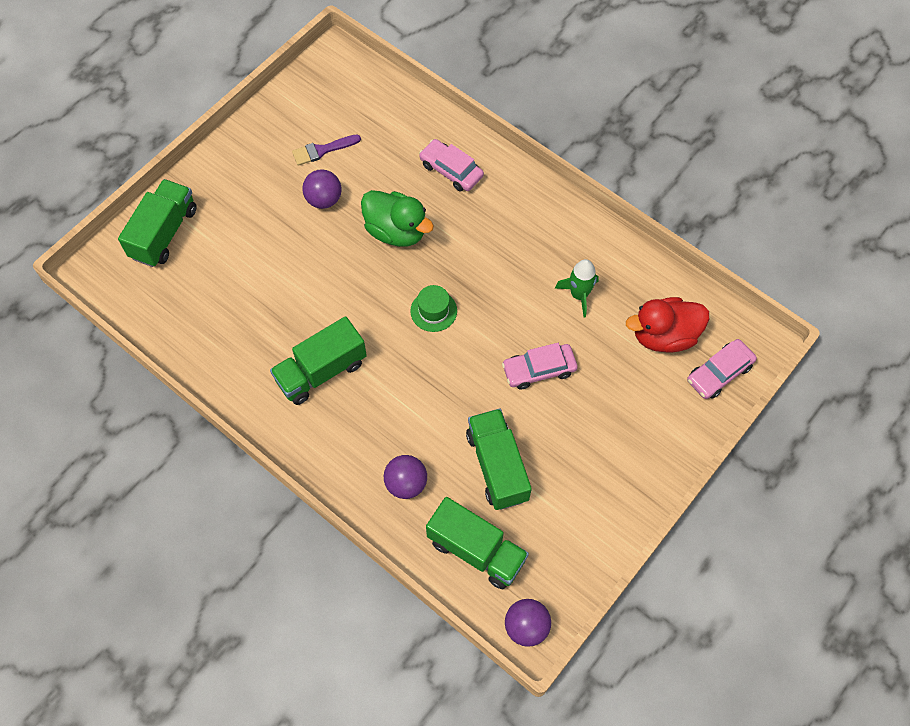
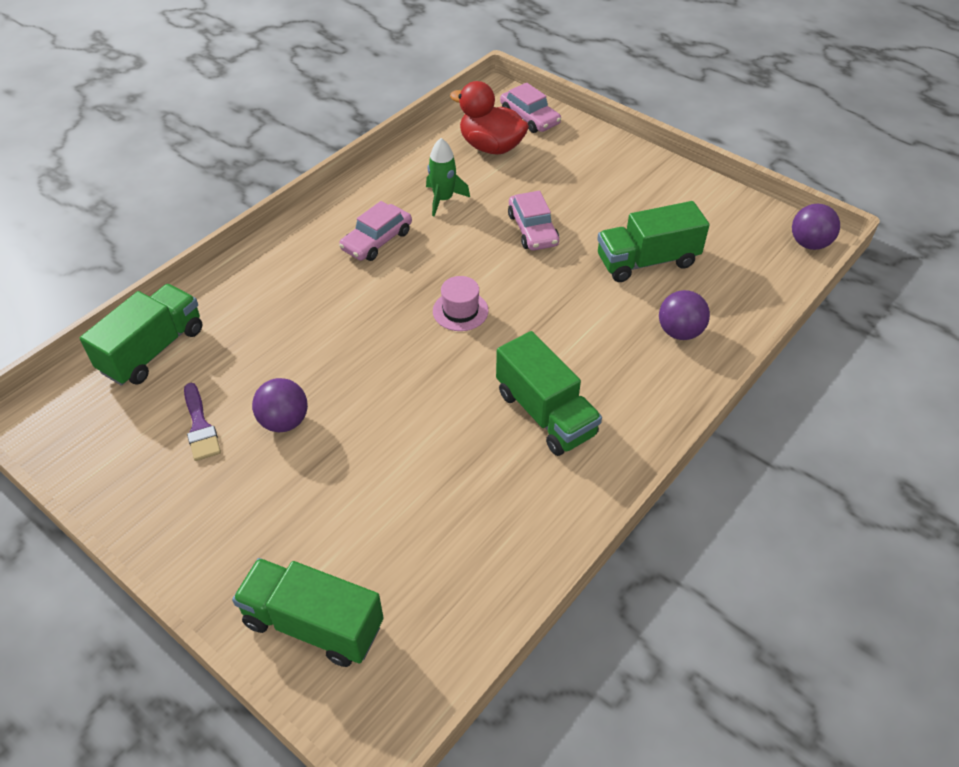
camera: 90 degrees left, 15 degrees down
green duck [361,190,434,247] -> none
green hat [410,285,457,332] -> pink hat [433,276,489,331]
pink car [419,139,484,192] -> pink car moved to [339,201,412,261]
green truck [426,497,529,589] -> green truck moved to [80,284,202,386]
red duck [626,297,709,352] -> red duck turned 135 degrees clockwise [450,81,529,155]

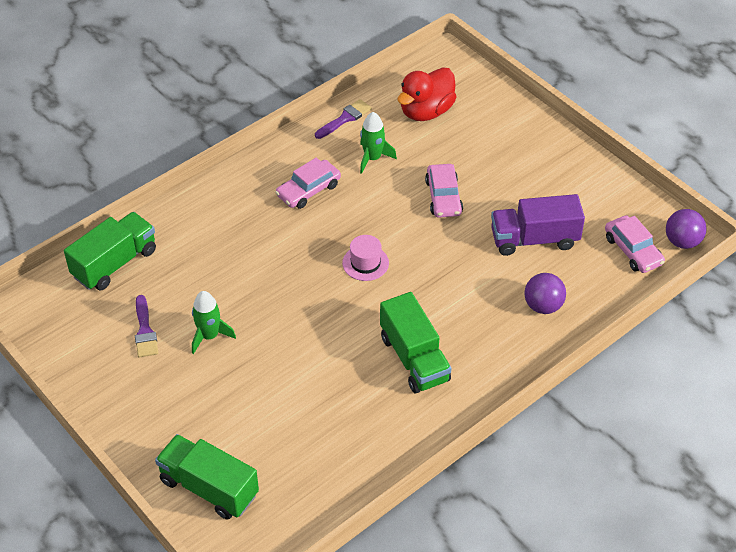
camera: 10 degrees right, 0 degrees up
purple ball [252,378,308,432] -> green rocket [192,291,236,354]
red duck [450,81,529,155] -> red duck turned 90 degrees counterclockwise [397,67,456,121]
pink car [500,83,561,133] -> pink car moved to [605,215,665,273]
green truck [597,201,710,282] -> purple truck [491,194,585,256]
none -> purple brush [315,99,372,139]

